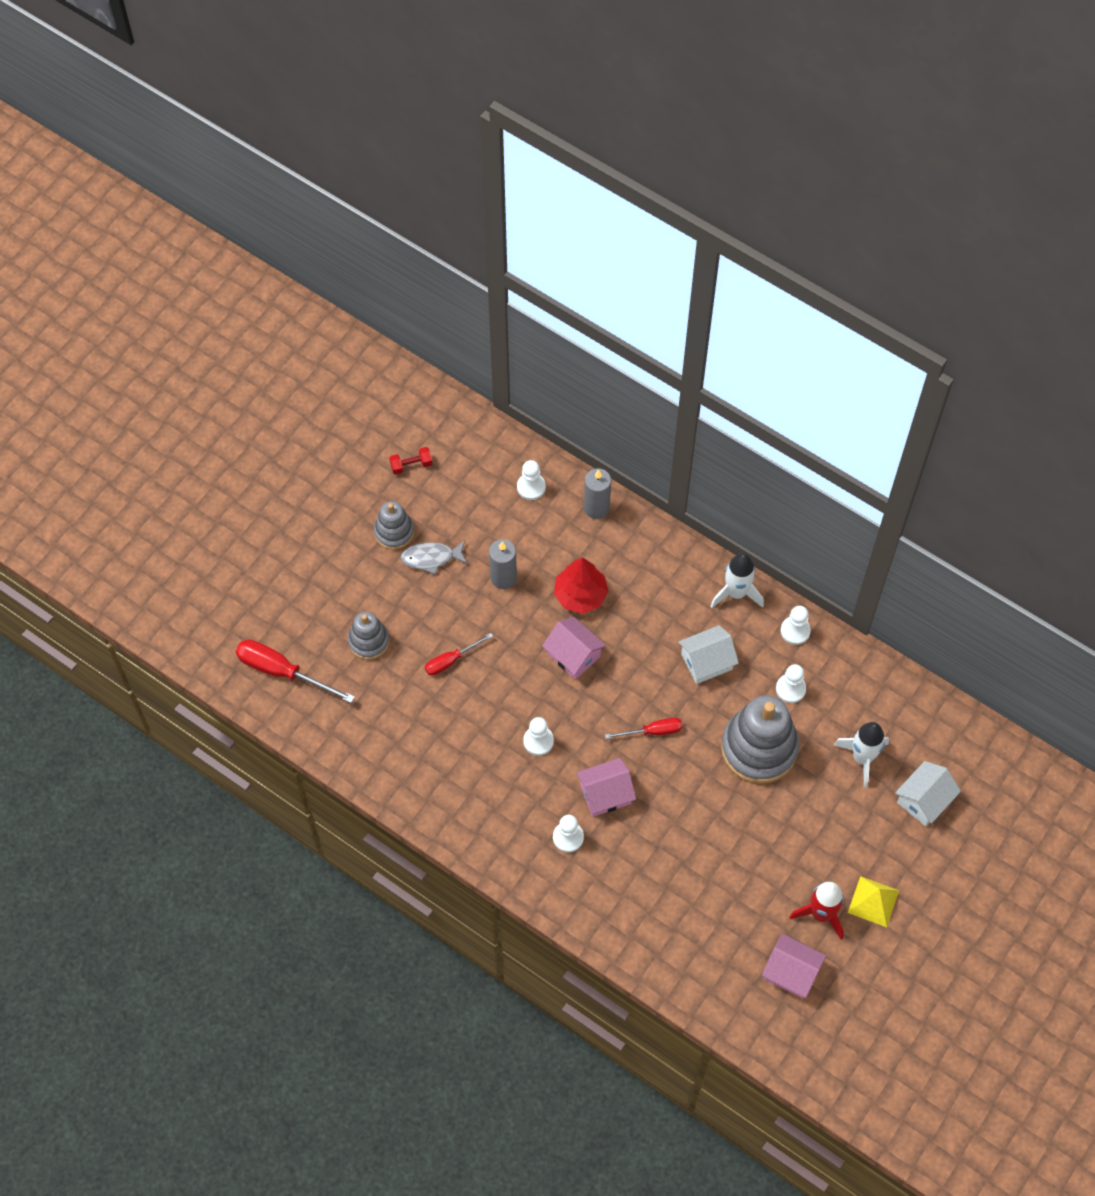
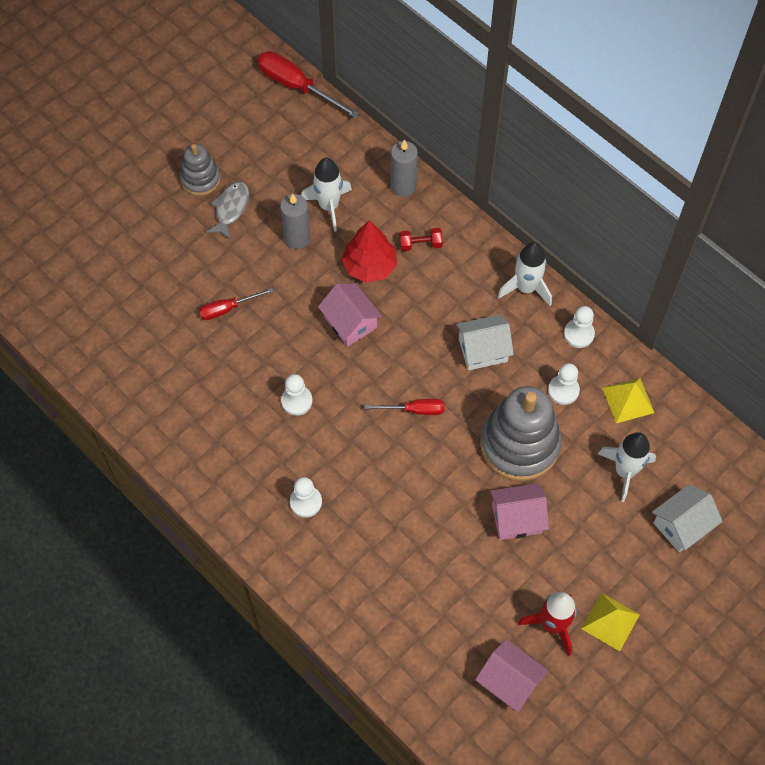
camera: 10 degrees right, 0 degrees up
red screwdriver [236,639,355,703] -> red screwdriver moved to [257,51,360,119]
grey stacking toy [348,611,389,660] -> none
red dumbbell [389,447,432,475] -> red dumbbell moved to [399,228,443,251]
grey fish [400,541,468,575] -> grey fish turned 105 degrees clockwise [206,181,249,240]
white pawn [517,460,546,500] -> none
pink house [576,758,636,817] -> pink house moved to [490,483,549,540]
none -> white rocket [301,157,352,232]
none -> yellow pyramid [602,378,654,423]

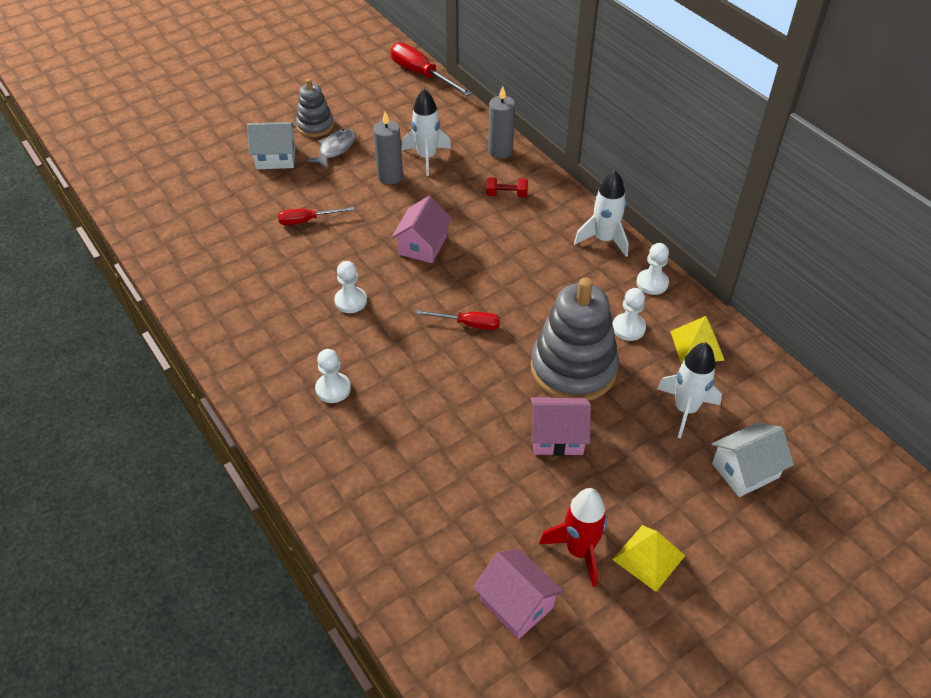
camera: 10 degrees right, 15 degrees down
pink house [318,283,382,347] -> pink house turned 45 degrees clockwise [391,196,452,263]
red tree [342,221,397,283] -> none
white house [456,314,514,370] -> white house moved to [247,122,296,169]

